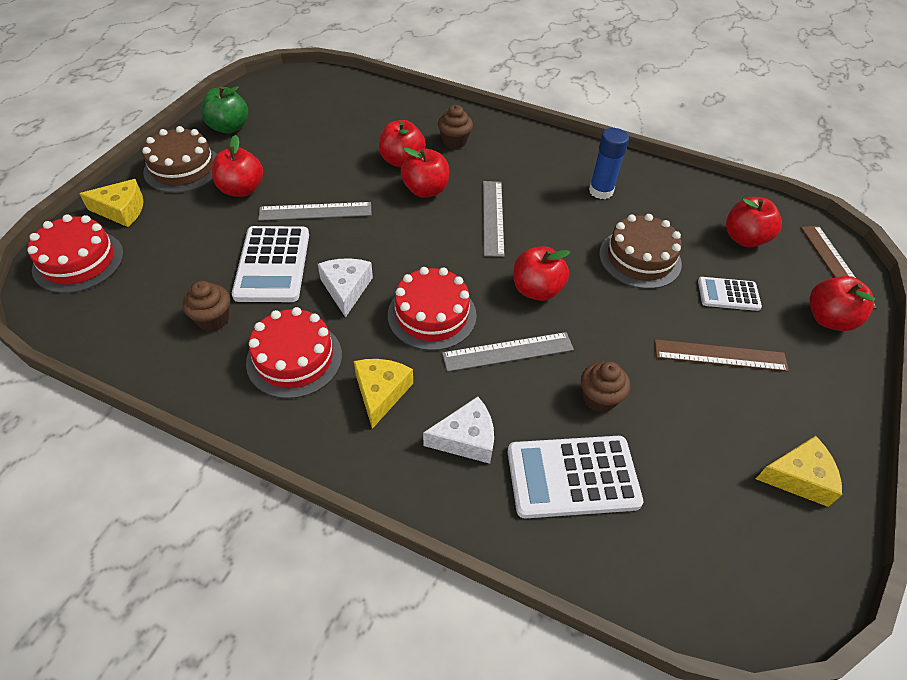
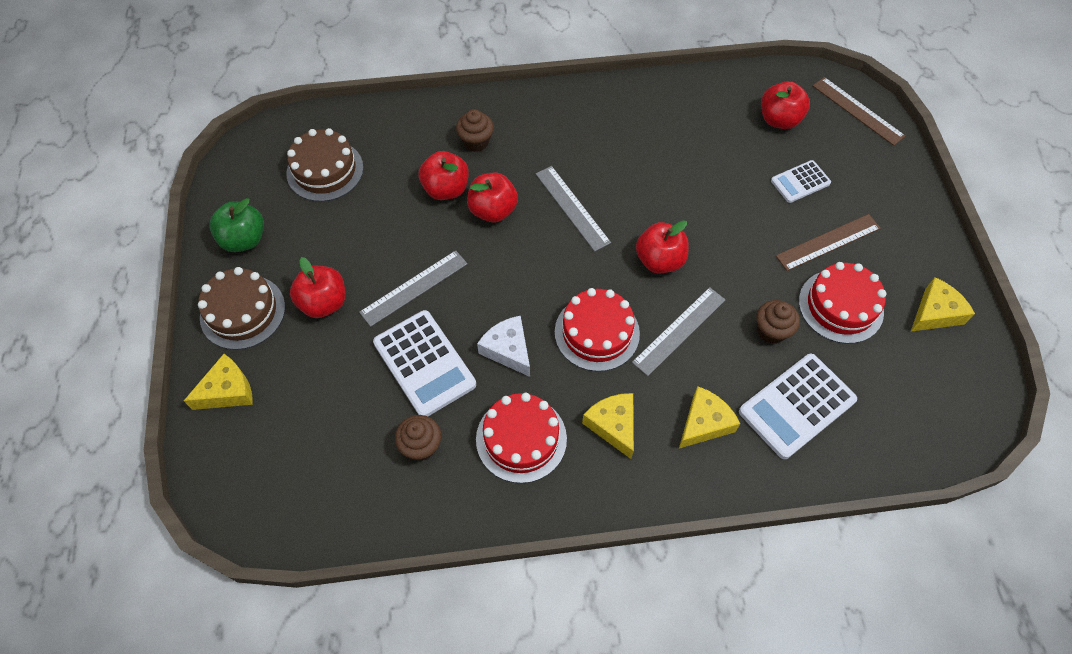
camera: 30 degrees left, 10 degrees up
red cake [27,214,124,293] -> red cake moved to [799,262,886,344]
white cheese [423,396,494,464] -> yellow cheese [679,386,740,448]
blue glue stick [589,128,629,199] -> none
brown cake [599,214,682,289] -> brown cake moved to [286,128,363,202]
red apple [809,276,875,331] -> none

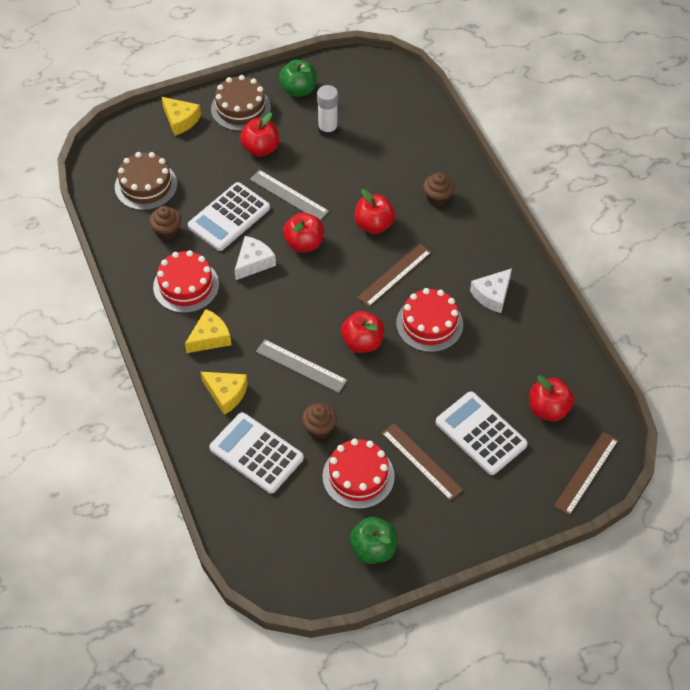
camera: 75 degrees right, 5 degrees down
brown cake [286,128,363,202] -> brown cake moved to [115,152,177,210]
red apple [419,151,469,200] -> red apple moved to [283,212,324,252]
grey ruler [536,166,611,252] -> brown ruler [357,244,432,307]
red cake [555,288,640,372] -> red cake moved to [396,288,463,352]
white calculator [771,160,831,203] -> white calculator [436,391,528,475], size x1.74
yellow cheese [911,277,975,332] -> green apple [350,517,397,564]
none -> white glue stick [317,85,338,137]
none -> white cheese [470,268,512,313]

